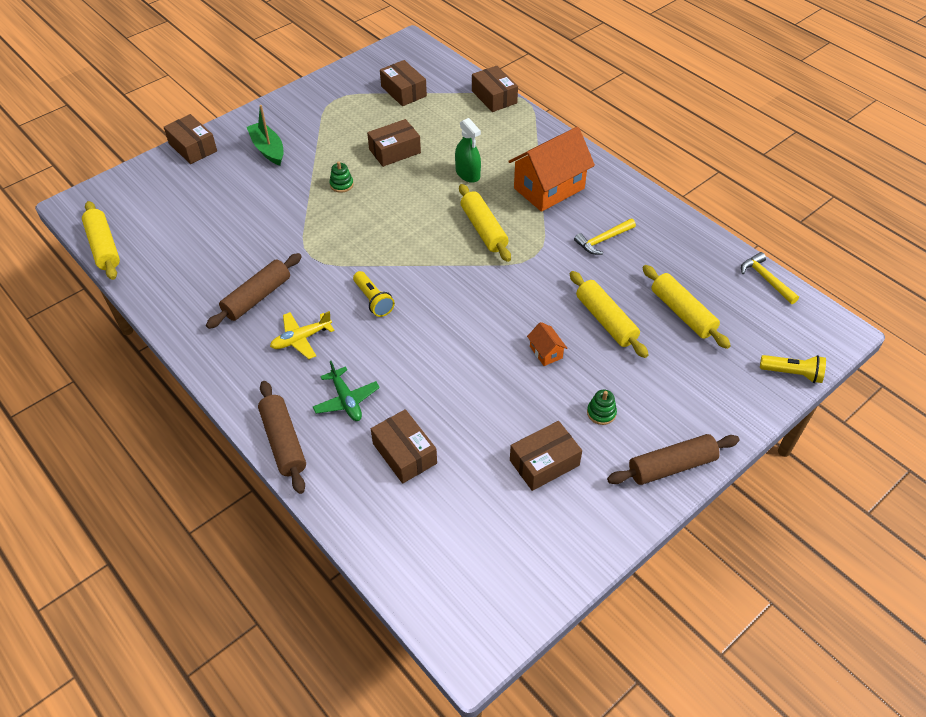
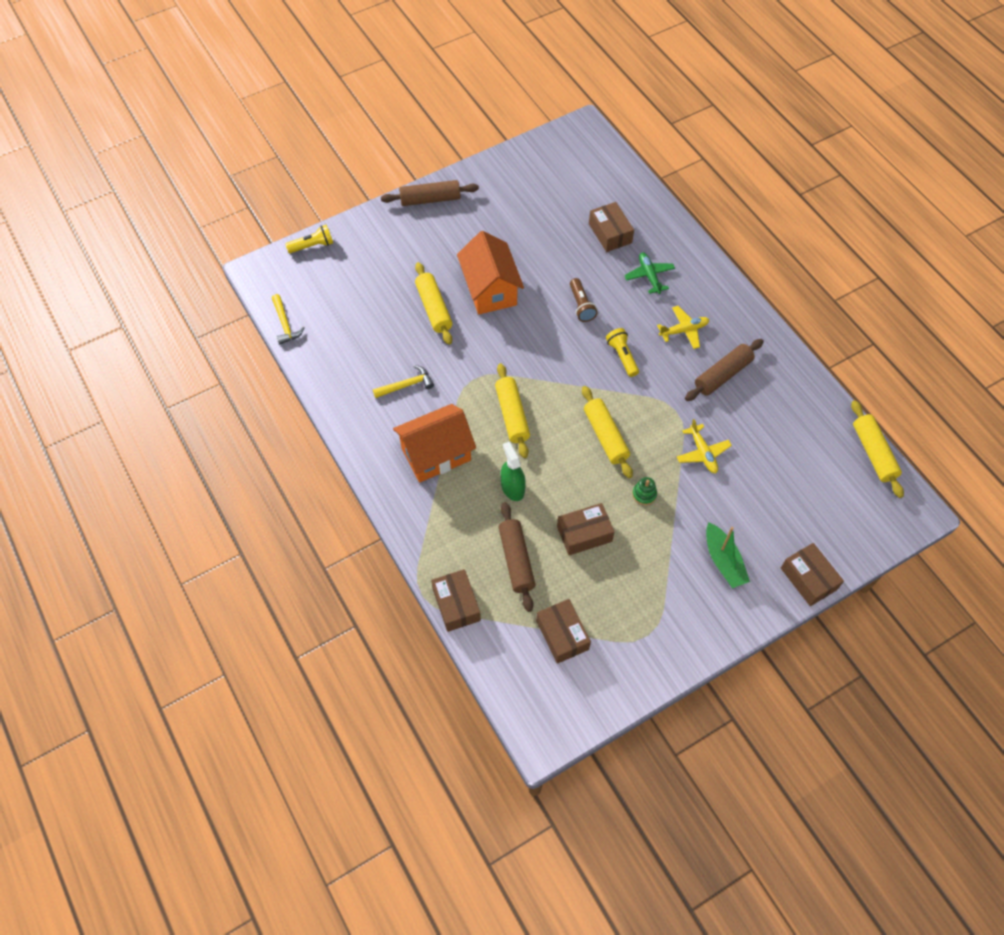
camera: 170 degrees left, 10 degrees up
brown rolling pin [258,381,306,494] -> brown rolling pin moved to [498,502,536,612]
brown box [510,421,582,491] -> none
orange house [527,322,568,366] -> orange house [457,231,524,314], size x2.33
green stacking toy [587,390,617,425] -> none
yellow rolling pin [642,265,731,349] -> yellow rolling pin moved to [582,386,633,478]
yellow flashlight [760,355,826,383] -> yellow flashlight turned 135 degrees clockwise [285,224,333,254]
none -> brown flashlight [570,278,598,322]
none -> yellow plane [677,419,732,473]

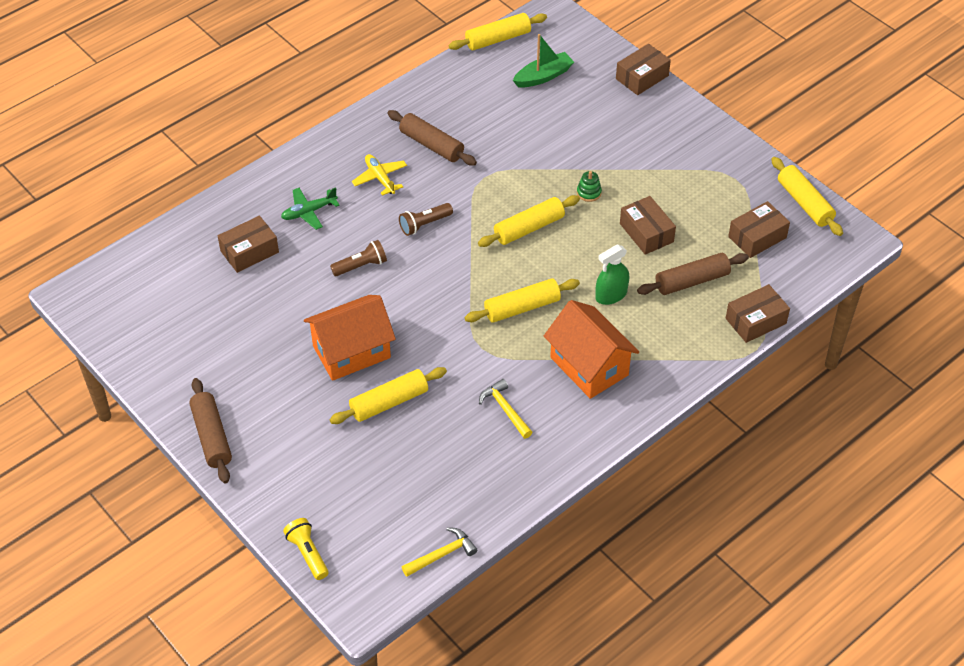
camera: 100 degrees left, 10 degrees down
yellow flashlight [606,328,639,377] -> brown flashlight [399,203,453,236]
yellow plane [677,419,732,473] -> none
green boat [706,522,750,588] -> green boat moved to [513,34,574,88]
none -> yellow rolling pin [771,157,843,236]

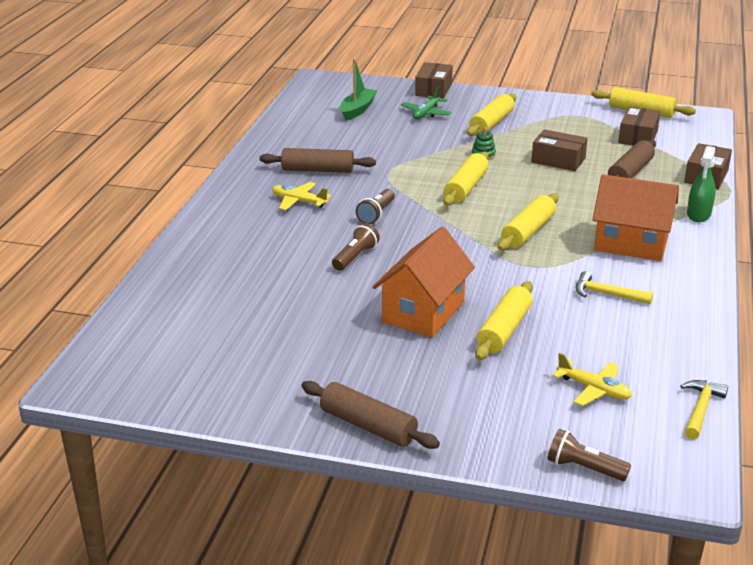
camera: 35 degrees left, 20 degrees down
brown box [218,216,279,273] -> none
green plane [281,187,340,230] -> green plane moved to [401,87,452,119]
yellow flashlight [283,518,329,580] -> brown flashlight [547,429,631,481]
yellow rolling pin [449,13,547,50] -> yellow rolling pin moved to [467,94,516,136]
green spray bottle [595,244,629,305] -> green spray bottle moved to [687,146,716,222]
none -> yellow plane [553,353,632,406]

